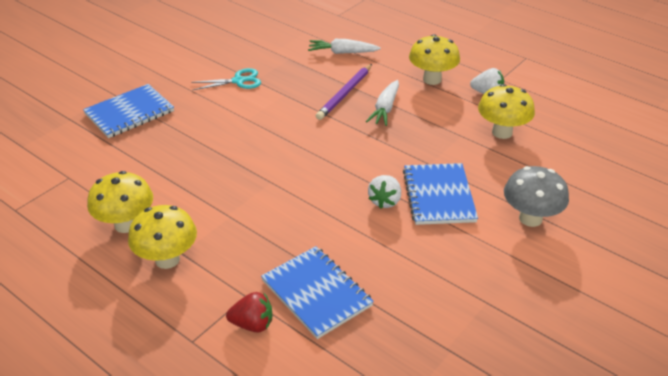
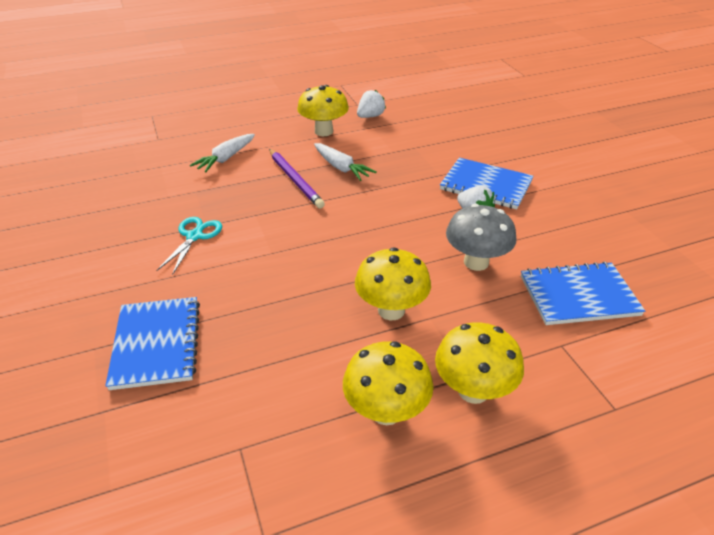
camera: 60 degrees left, 0 degrees up
red strawberry [226,292,272,333] -> none
yellow mushroom [478,84,535,139] -> yellow mushroom moved to [355,247,431,320]
grey mushroom [504,166,569,227] -> grey mushroom moved to [446,204,516,271]

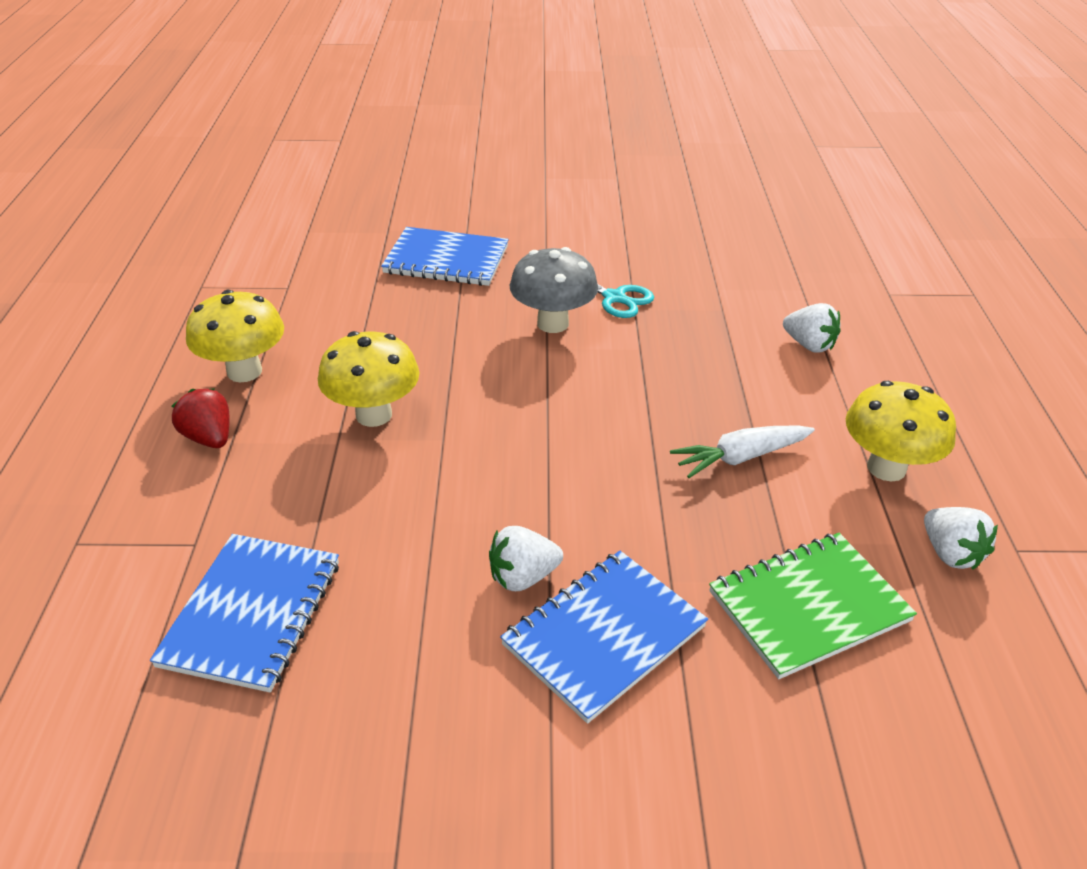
camera: 110 degrees right, 0 degrees up
white carrot [190,134,255,172] -> white strawberry [783,303,841,353]
purple pencil [269,149,325,209] -> none
yellow mushroom [435,322,524,404] -> red strawberry [172,388,230,448]
grey mushroom [446,204,516,271] -> grey mushroom moved to [510,247,598,333]
none -> green notebook [709,533,917,679]

